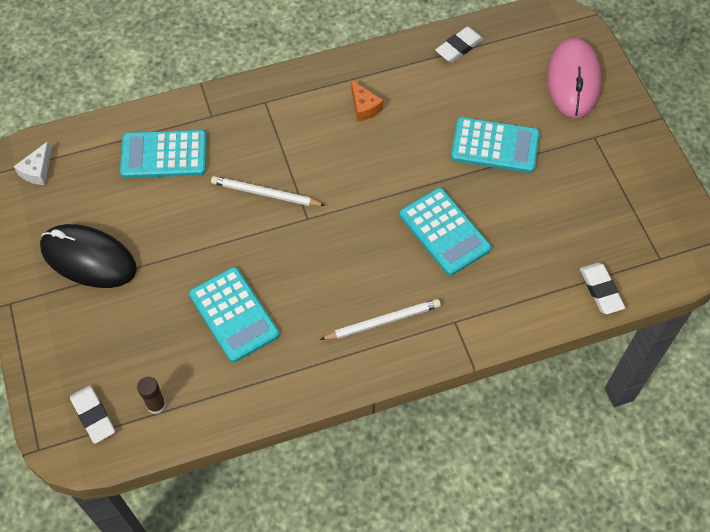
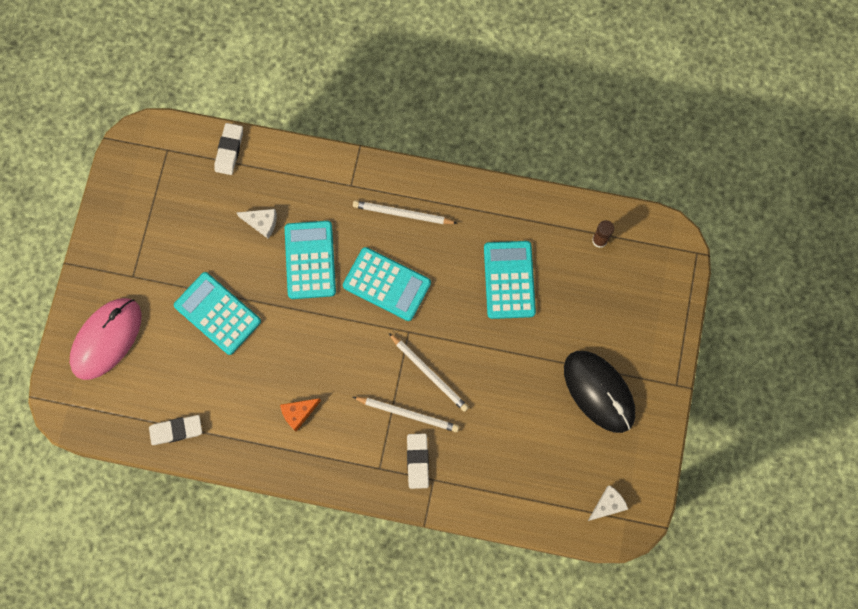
camera: 150 degrees left, 15 degrees up
white eraser [70,386,115,444] -> white eraser moved to [407,434,429,489]
turquoise calculator [120,130,207,178] -> turquoise calculator moved to [343,247,431,321]
orange cheese [351,80,384,122] -> orange cheese turned 120 degrees counterclockwise [280,398,321,431]
none -> white cheese [236,209,277,239]
none -> white pencil [353,397,459,432]

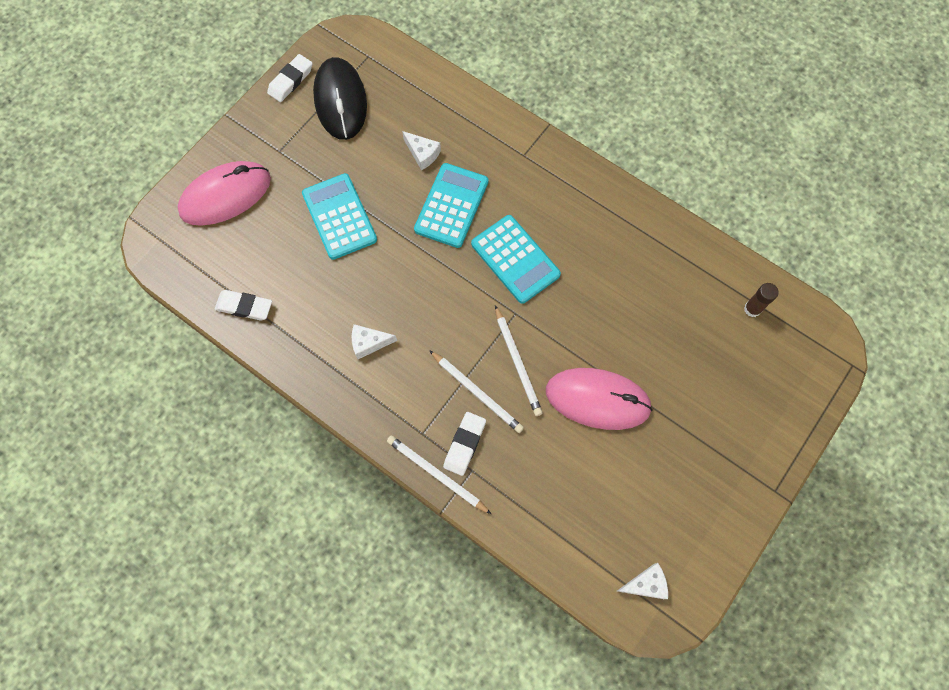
camera: 25 degrees right, 5 degrees down
white eraser [214,123,243,175] -> white eraser moved to [267,54,313,102]
orange cheese [280,398,321,431] -> white cheese [352,324,397,359]
white pencil [353,200,458,224] -> white pencil moved to [387,435,491,514]
turquoise calculator [484,241,536,319] -> none
black mouse [564,351,636,433] -> black mouse moved to [313,57,367,140]
none -> pink mouse [546,368,653,430]

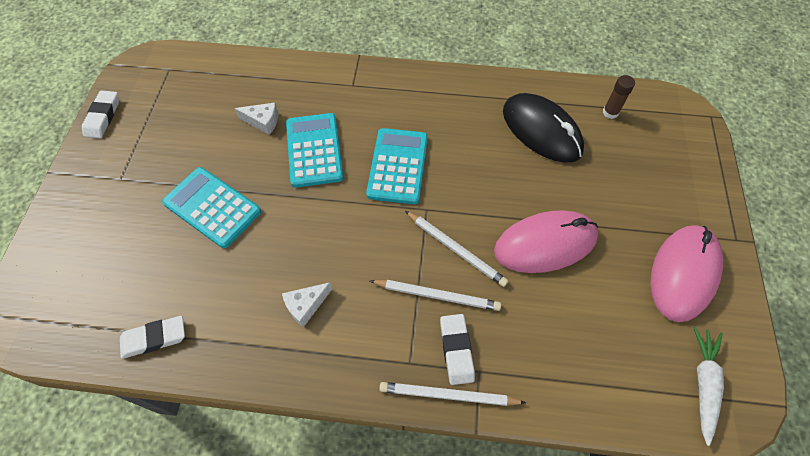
camera: 30 degrees left, 10 degrees down
pink mouse [178,161,271,226] -> pink mouse moved to [651,225,723,322]
black mouse [313,57,367,140] -> black mouse moved to [503,93,584,162]
turquoise calculator [471,215,561,304] -> turquoise calculator turned 105 degrees counterclockwise [366,128,428,204]
white cheese [617,563,668,599] -> white carrot [693,327,724,446]

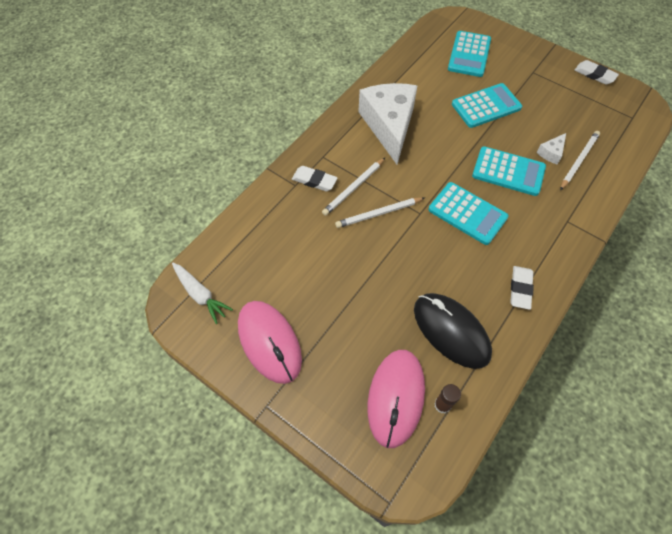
camera: 120 degrees right, 0 degrees up
white eraser [120,316,185,359] -> white eraser moved to [510,266,534,310]
white cheese [282,282,332,327] -> white cheese [358,83,417,164], size x2.50
white pencil [379,382,526,406] -> white pencil moved to [560,131,600,190]
pink mouse [494,210,598,273] -> pink mouse moved to [367,350,425,448]
black mouse [503,93,584,162] -> black mouse turned 60 degrees clockwise [414,293,492,369]
none -> turquoise calculator [448,31,491,77]

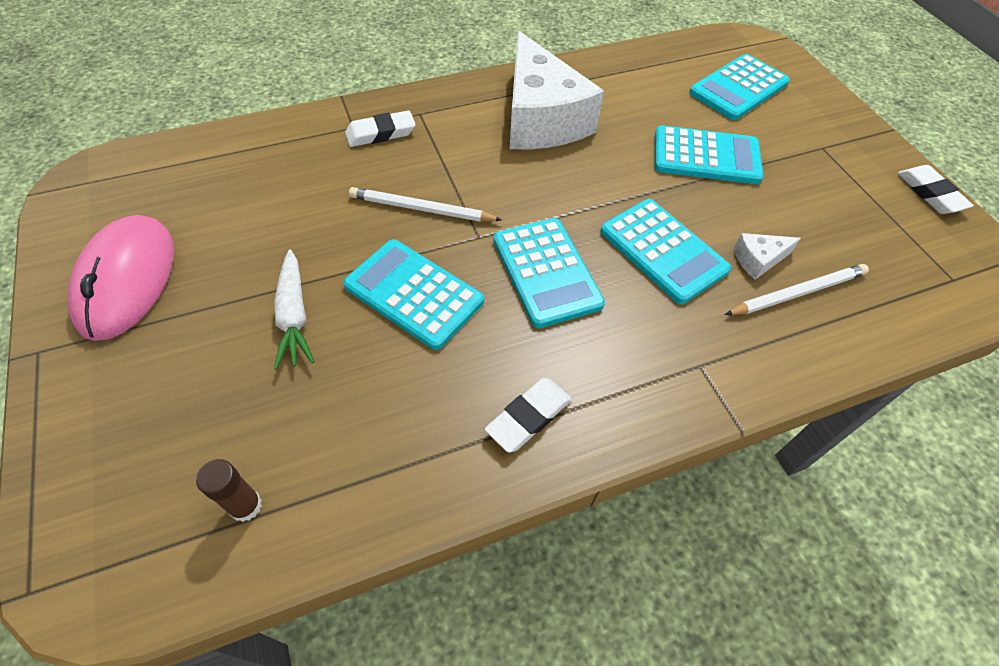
camera: 30 degrees right, 5 degrees down
white carrot [172,263,233,324] -> white carrot moved to [274,249,315,370]
white eraser [292,166,338,191] -> white eraser turned 75 degrees counterclockwise [345,110,416,147]
white pencil [322,158,385,216] -> none
white cheese [358,83,417,164] -> white cheese turned 135 degrees clockwise [510,31,604,149]
pink mouse [367,350,425,448] -> none
black mouse [414,293,492,369] -> none
none -> turquoise calculator [343,239,484,350]

